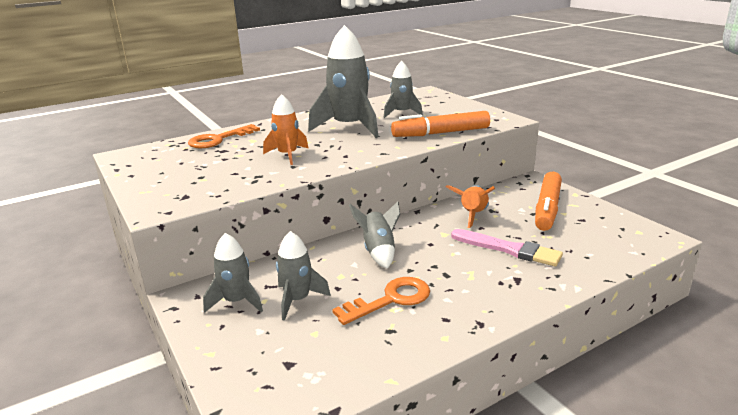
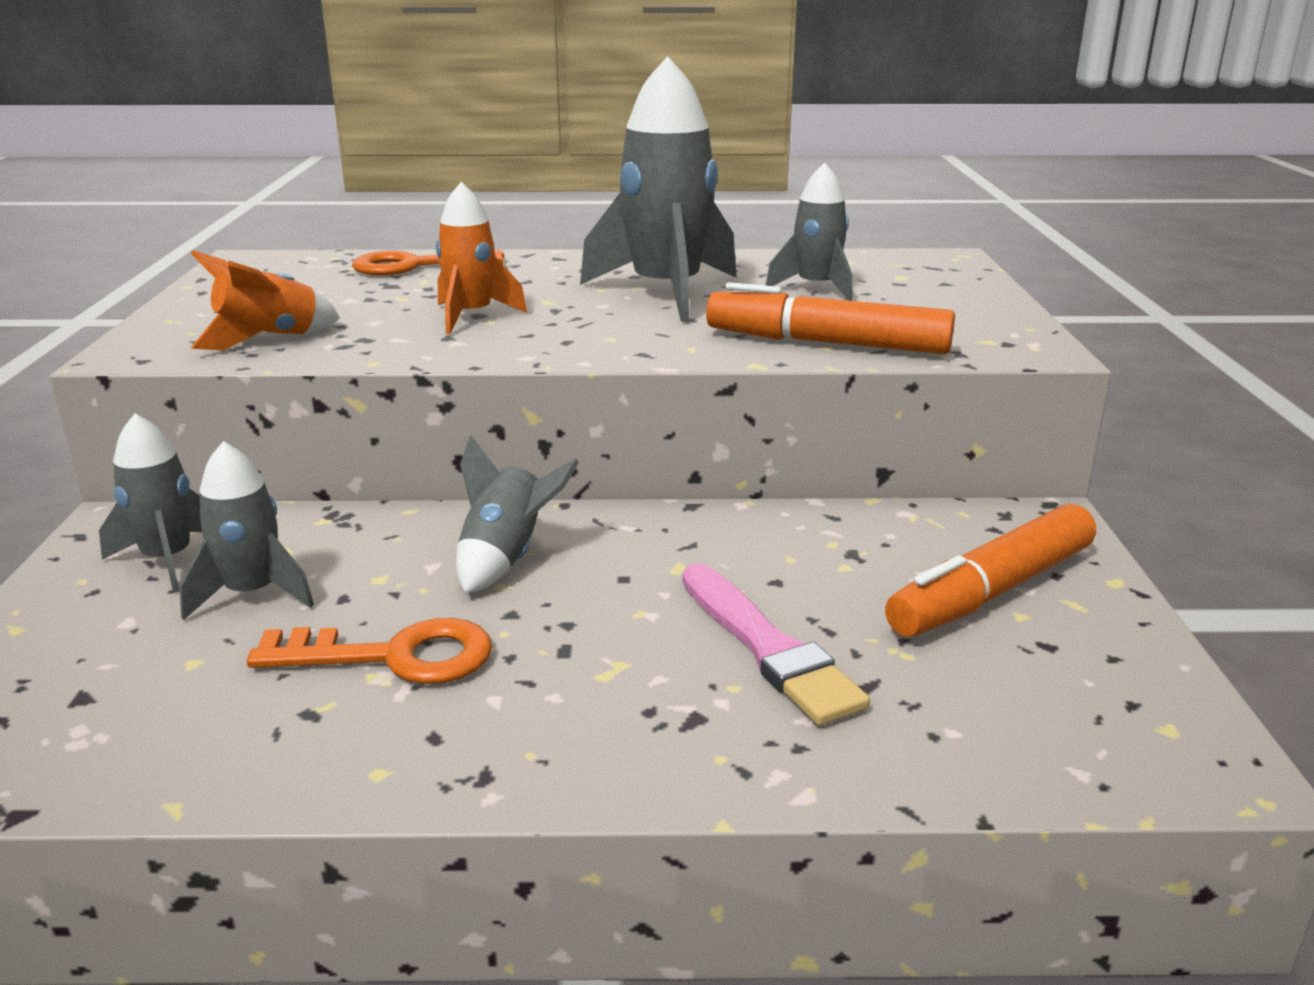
camera: 30 degrees right, 0 degrees up
orange rocket [446,185,495,228] -> orange rocket moved to [191,250,340,350]

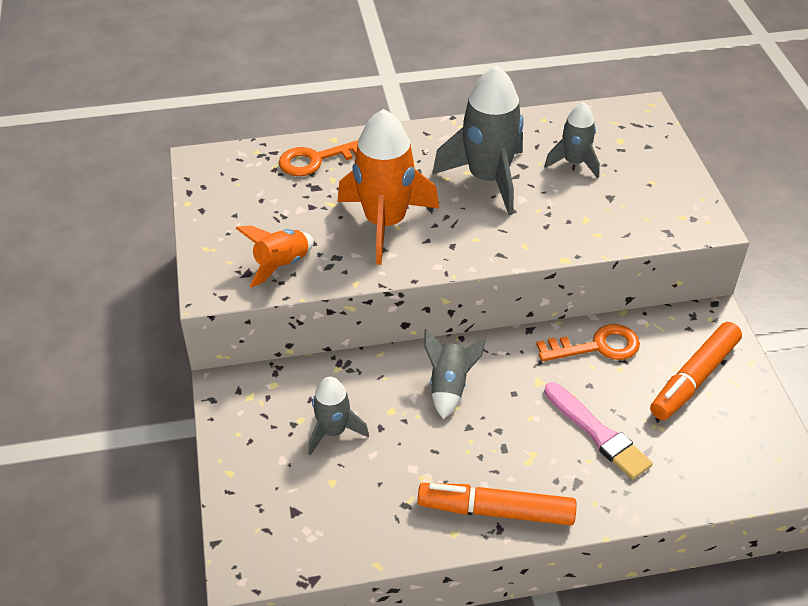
camera: 10 degrees left, 20 degrees up
grey rocket [99,414,202,592] -> none
orange key [247,618,492,684] -> orange key moved to [536,324,640,362]
orange rocket [436,182,527,334] -> orange rocket [338,109,439,265], size x1.78
orange marker [706,282,955,354] -> orange marker moved to [418,483,576,525]

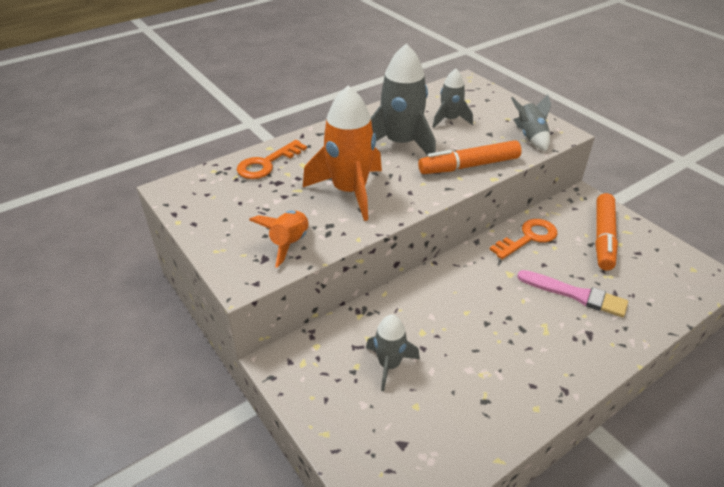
camera: 25 degrees left, 5 degrees down
orange marker [418,483,576,525] -> orange marker moved to [418,140,522,174]
grey rocket [424,329,486,419] -> grey rocket moved to [511,94,551,151]

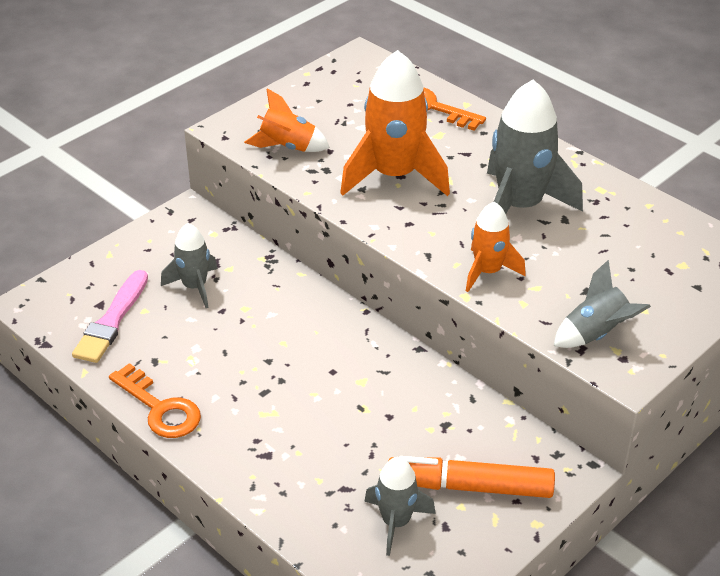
camera: 80 degrees right, 0 degrees up
orange marker [418,140,522,174] -> orange rocket [466,202,526,292]
grey rocket [433,69,473,128] -> grey rocket moved to [364,457,436,556]
orange key [489,219,557,259] -> orange key moved to [109,363,201,438]
pink brush [517,270,628,317] -> pink brush moved to [72,270,148,363]

